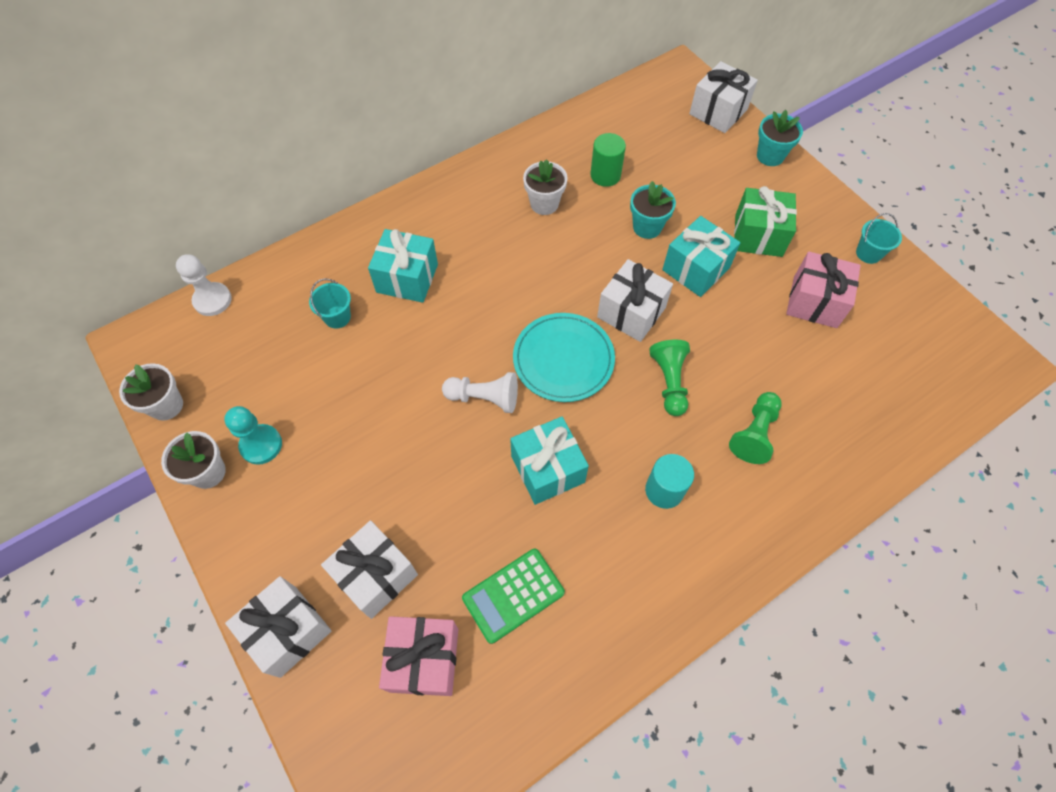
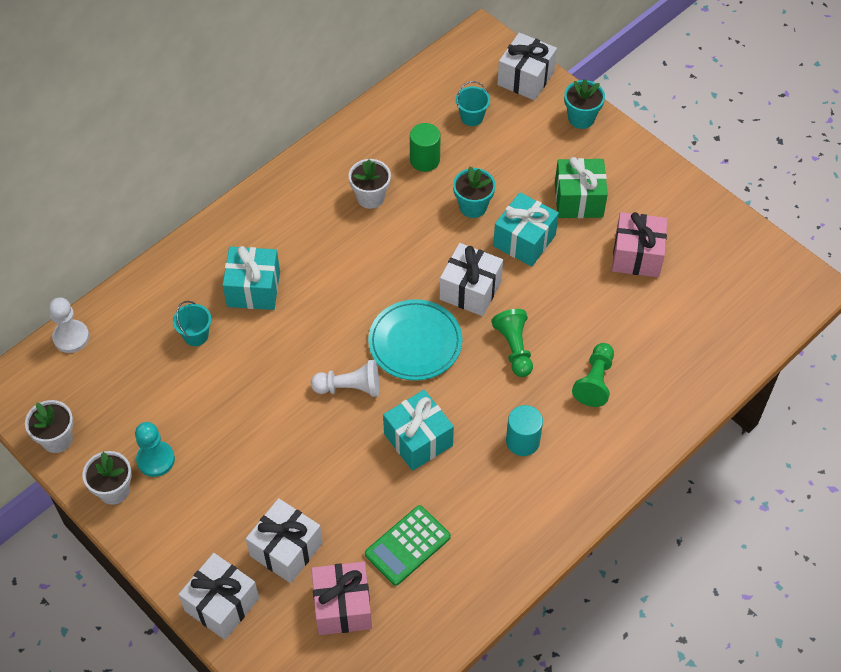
camera: 10 degrees left, 5 degrees down
turquoise bucket [856,213,902,264] -> turquoise bucket moved to [456,81,490,126]

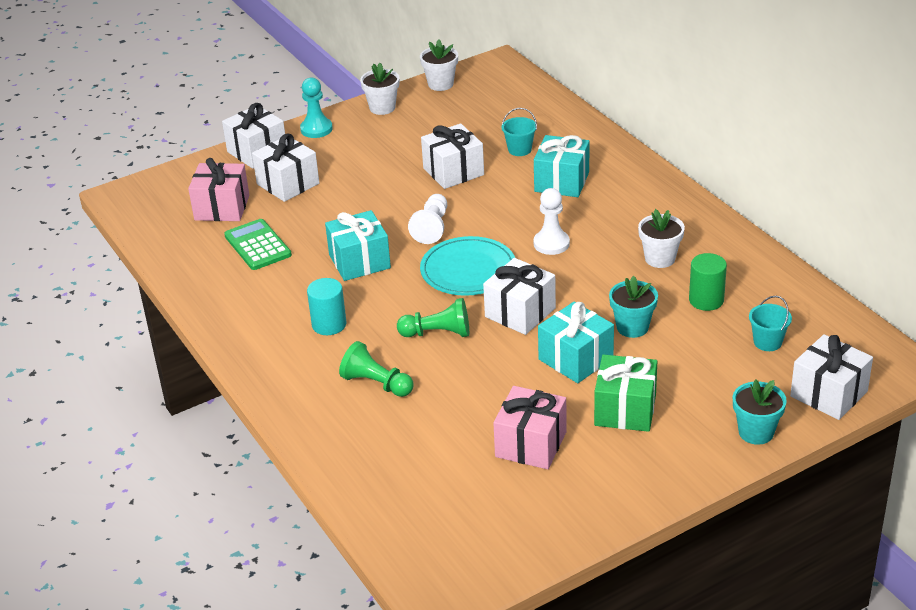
camera: 105 degrees right, 20 degrees down
white pawn [49,298,89,353] -> white pawn moved to [533,188,570,255]
turquoise pawn [135,422,175,477] -> turquoise pawn moved to [300,78,333,138]
none -> white gift [421,123,484,189]

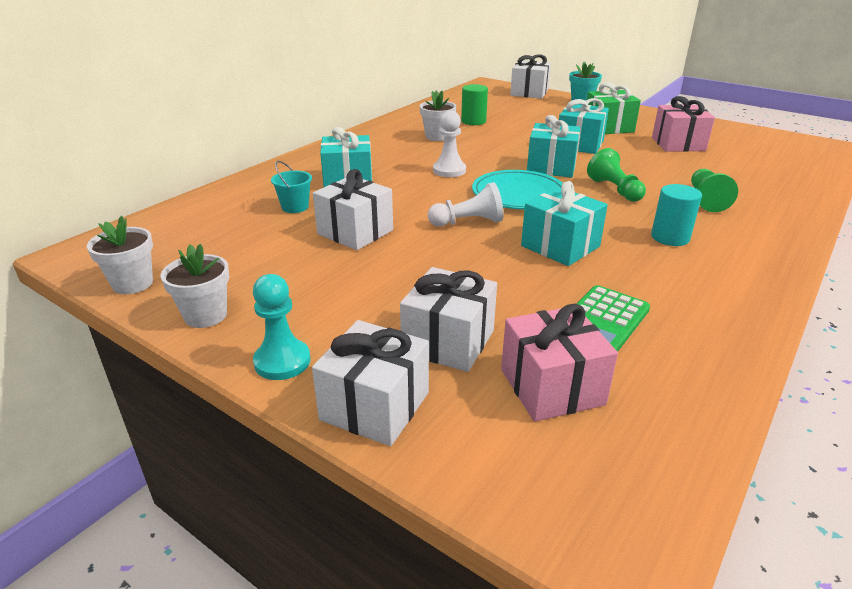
camera: 115 degrees left, 5 degrees down
white gift [483,258,556,335] -> turquoise gift [527,115,580,178]
turquoise flower pot [609,276,658,338] -> none
turquoise bucket [749,296,792,351] -> none

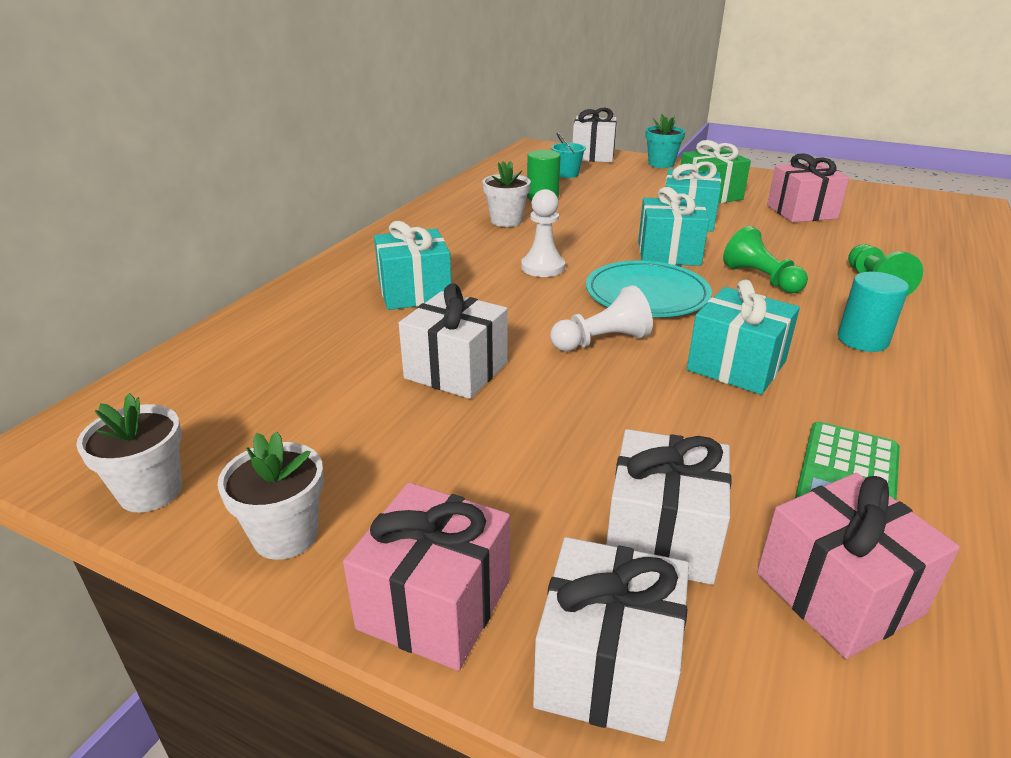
camera: 10 degrees left, 0 degrees up
turquoise pawn [253,274,311,380] -> pink gift [343,482,510,671]
turquoise bucket [271,161,312,213] -> turquoise bucket moved to [551,132,586,178]

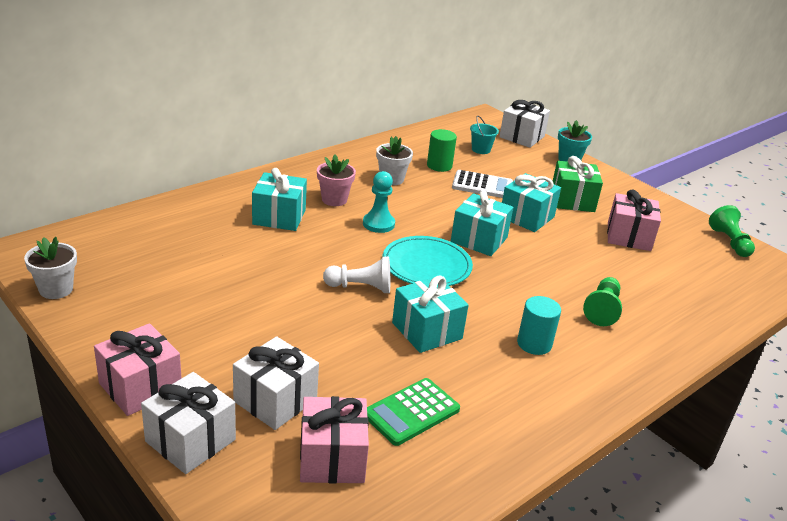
camera: 20 degrees right, 0 degrees up
white flower pot [217,432,324,560] -> none
white gift [399,283,508,399] -> none
white pawn [521,189,565,277] -> turquoise pawn [363,171,395,233]
green pawn [723,226,808,293] -> green pawn moved to [709,205,755,257]
none -> pink flower pot [317,155,356,206]
none -> white calculator [452,170,513,198]

